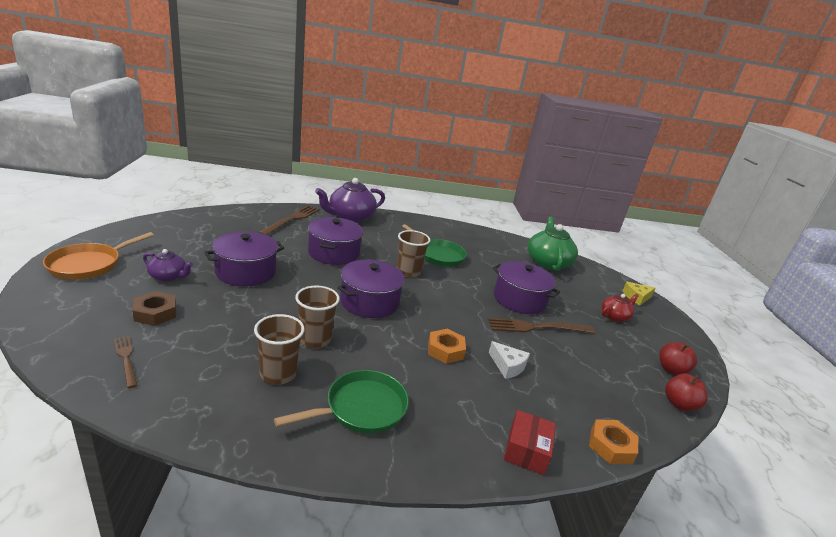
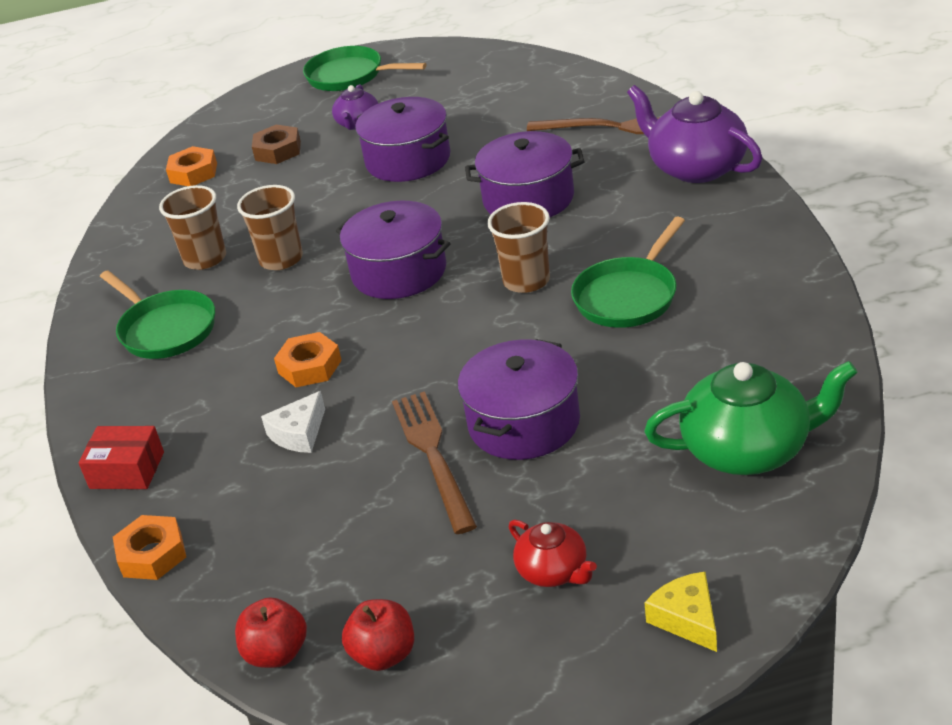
camera: 90 degrees right, 10 degrees up
orange pan [43,232,154,279] -> green pan [303,46,426,91]
brown fork [114,336,137,388] -> orange nut [166,146,217,186]

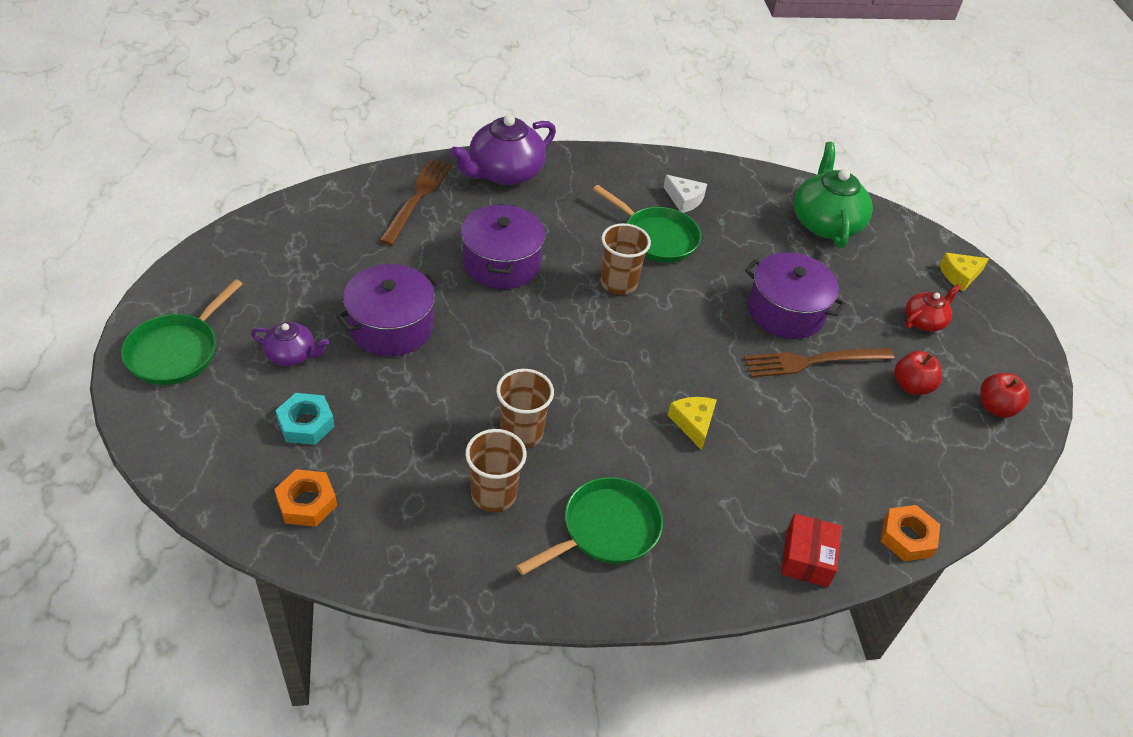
camera: 95 degrees left, 10 degrees up
red apple [235,597,307,668] -> red apple moved to [894,351,942,395]
brown nut [252,125,301,164] -> turquoise nut [276,393,335,445]
white cheese [261,391,325,453] -> white cheese moved to [664,175,707,213]
orange nut [274,332,342,387] -> yellow cheese [668,397,717,450]
purple pot [336,201,451,299] -> none

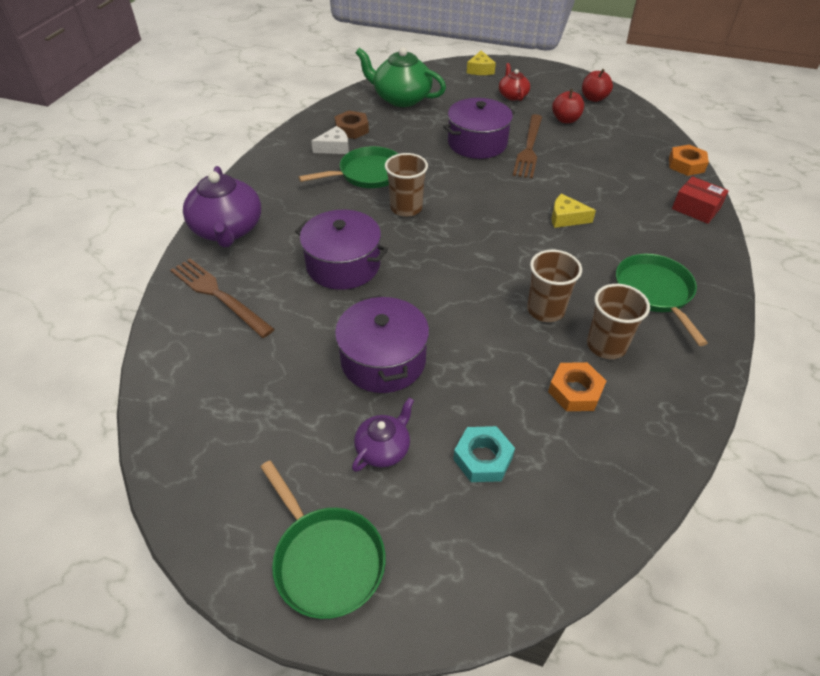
camera: 60 degrees left, 0 degrees up
orange nut [274,469,337,527] -> orange nut moved to [548,362,606,411]
none -> brown nut [335,111,369,139]

